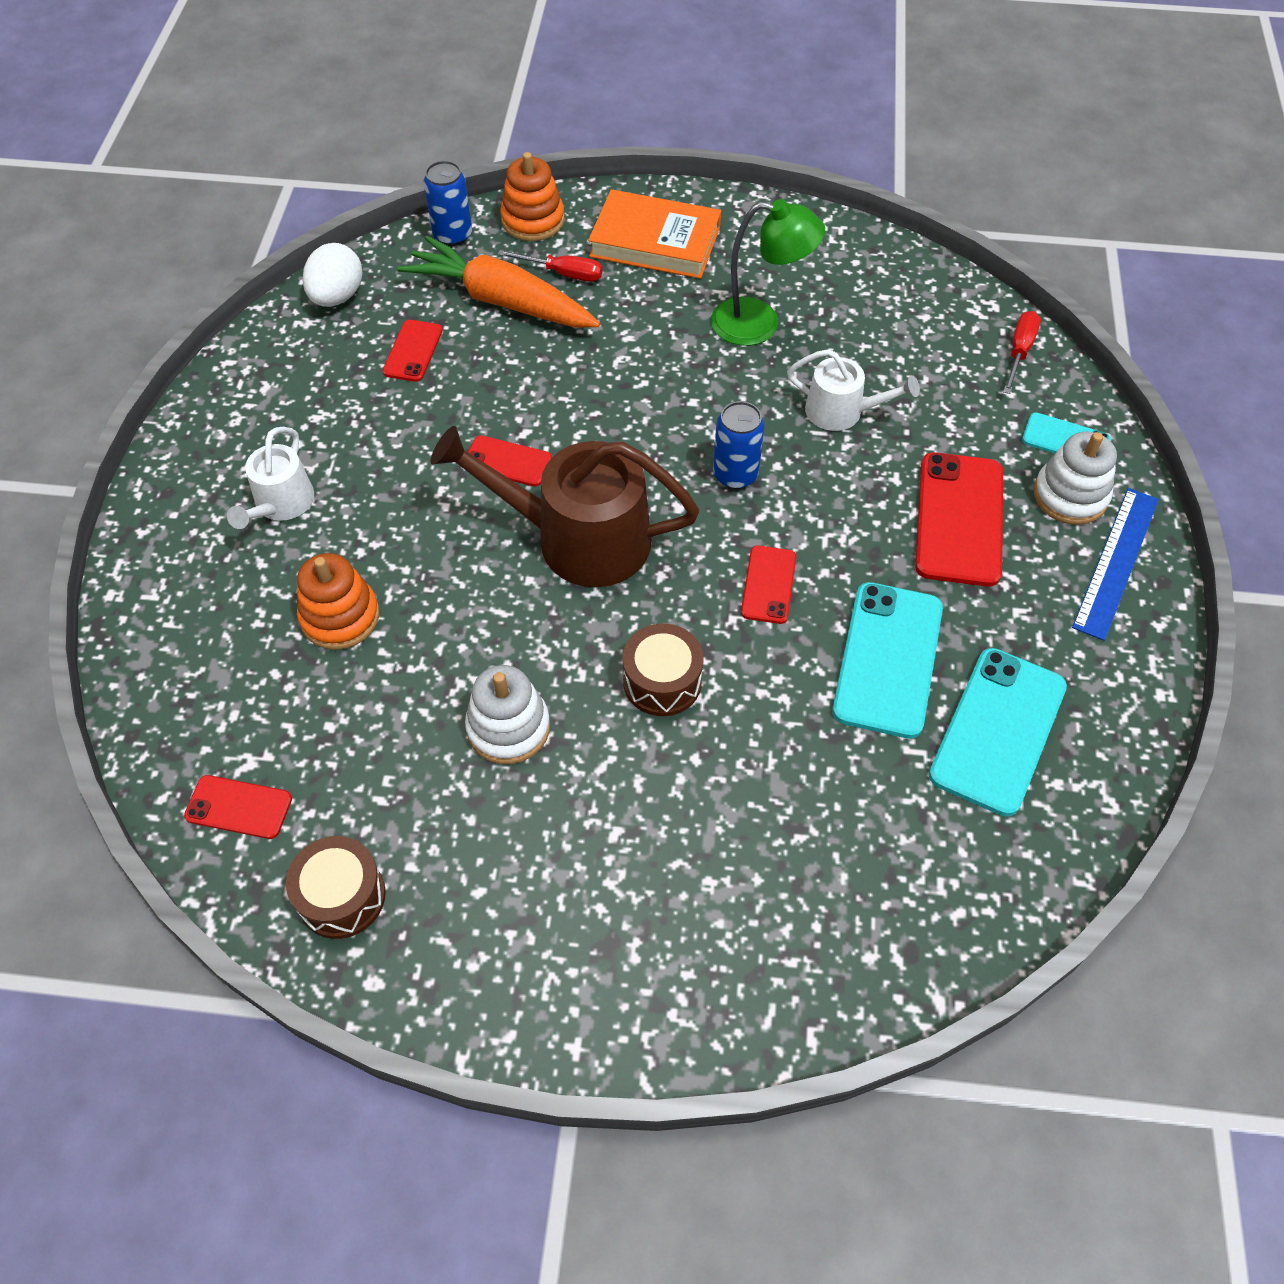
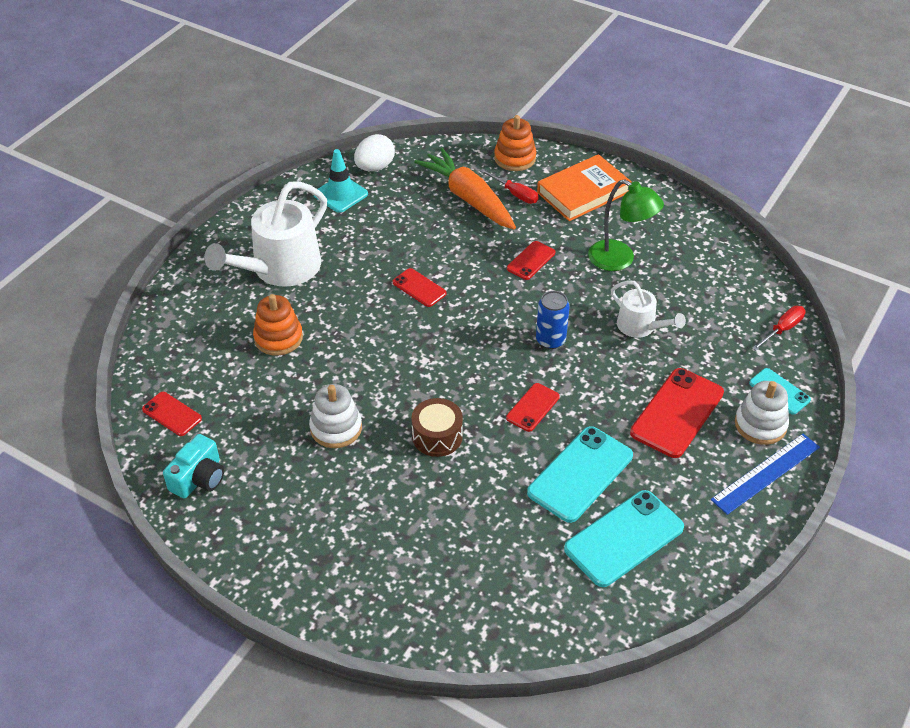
camera: 25 degrees right, 10 degrees down
white watering can [227,427,314,529] -> white watering can [204,181,327,287], size x1.84
brown drum [286,836,386,939] -> turquoise camera [163,434,224,498]
red phone [383,320,443,382] -> red phone moved to [507,241,555,280]
blue can [424,161,472,246] -> none
brown watering can [430,426,699,587] -> none
orange book [588,189,721,279] -> orange book turned 75 degrees counterclockwise [537,154,632,221]
none -> turquoise traffic cone [314,149,368,213]

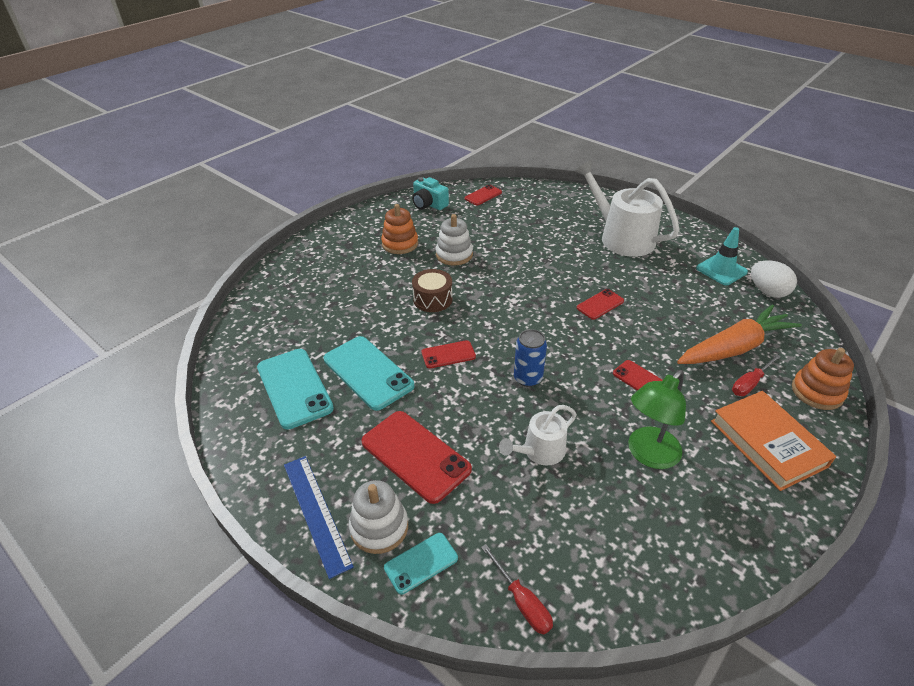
camera: 100 degrees right, 5 degrees down
orange stacking toy [253,294,303,356] -> orange stacking toy moved to [381,204,418,254]
red phone [506,383,560,432] -> red phone turned 60 degrees counterclockwise [422,340,476,368]

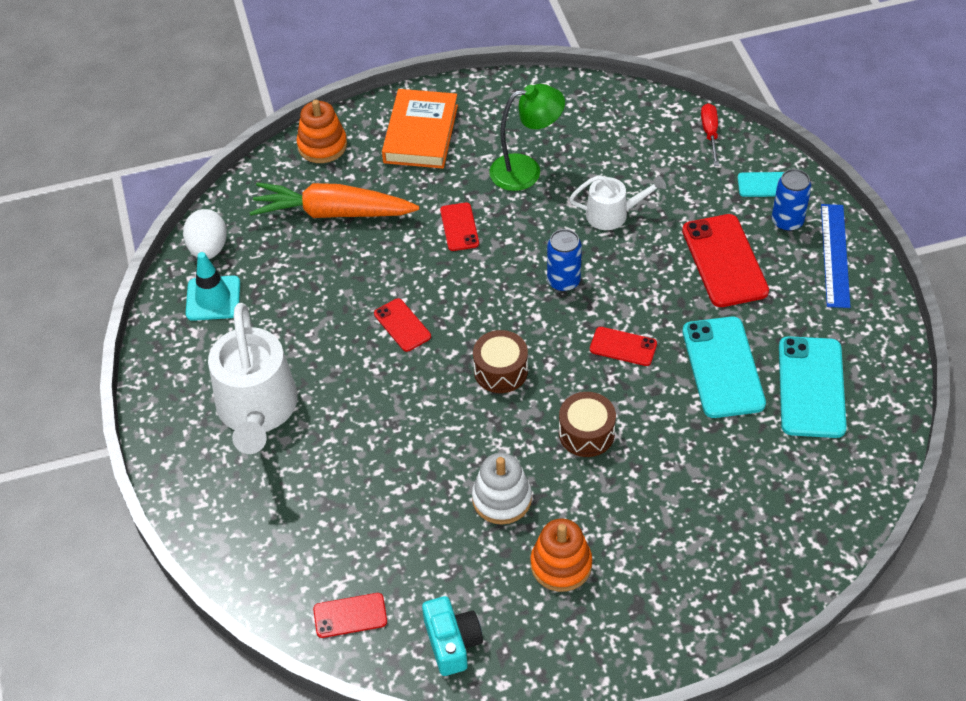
camera: 145 degrees left, 10 degrees up
white stacking toy [349,480,408,554] -> blue can [772,169,812,231]
red phone [577,289,624,320] -> red phone turned 60 degrees clockwise [374,298,431,352]
red screwdriver [732,354,781,396] -> none
none -> brown drum [473,330,528,393]

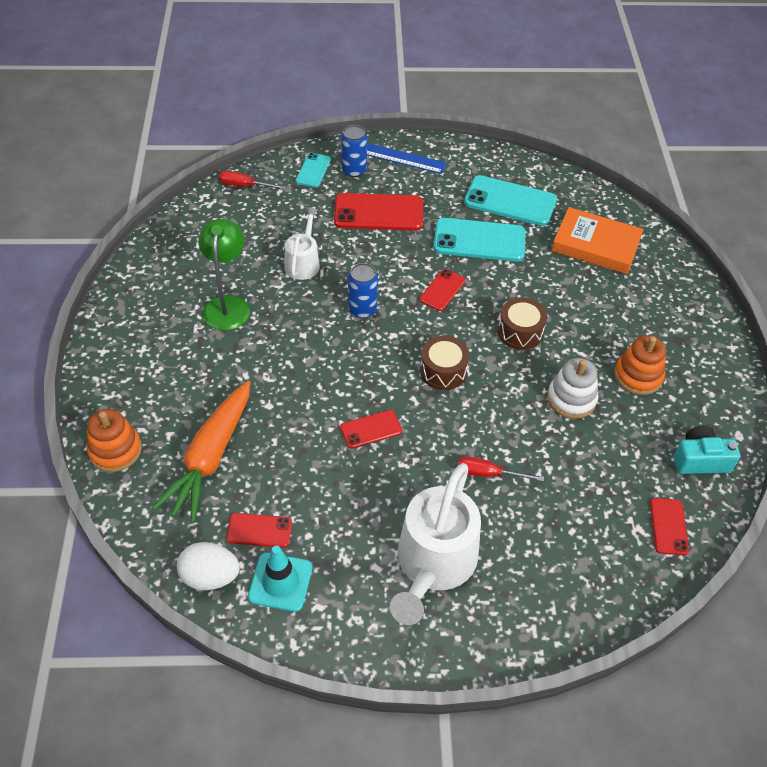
camera: 80 degrees left, 0 degrees up
white watering can [208,303,298,454] -> white watering can turned 105 degrees clockwise [390,463,481,625]
orange book [382,89,458,169] -> orange book moved to [551,207,644,274]
red phone [440,203,479,251] -> red phone moved to [226,513,292,548]
none -> red screwdriver [458,456,544,481]

